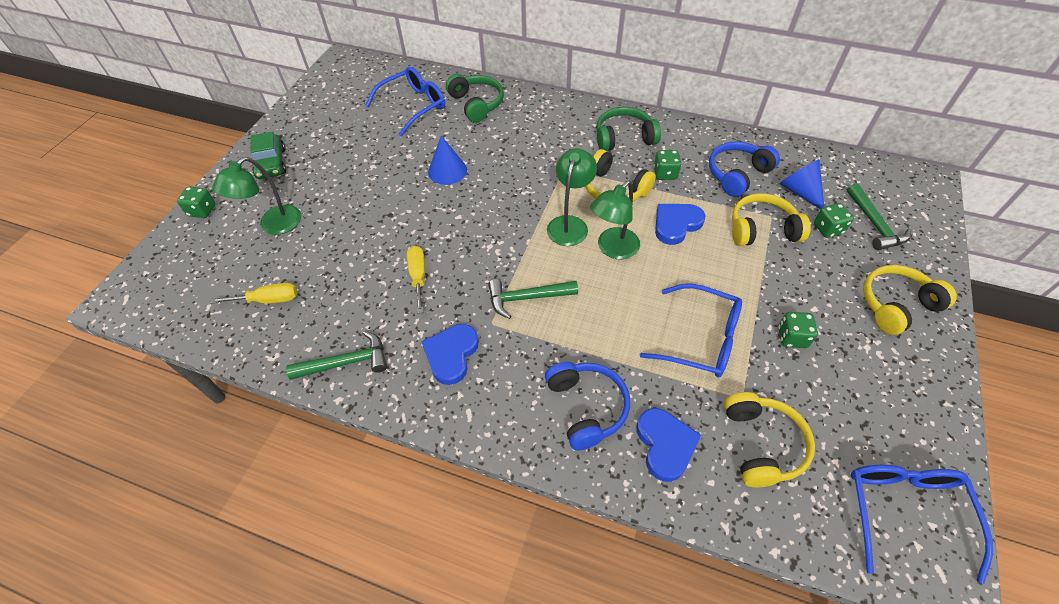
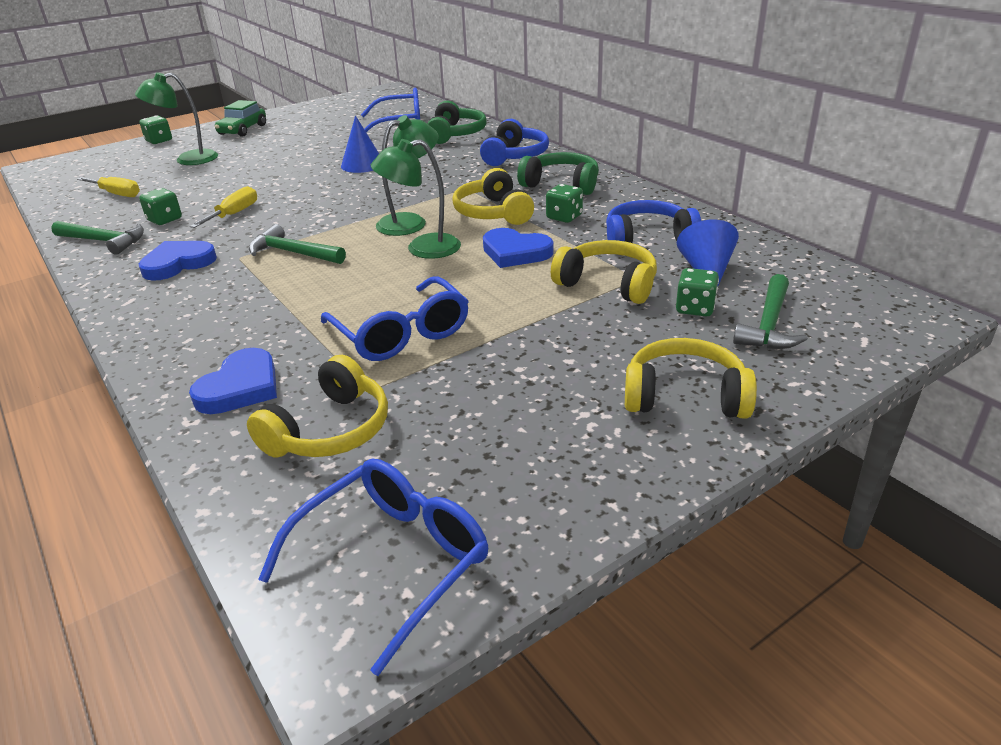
camera: 35 degrees right, 20 degrees down
blue headphones [545,362,630,450] -> blue headphones moved to [480,119,549,166]
blue heart [655,204,706,245] -> blue heart turned 150 degrees counterclockwise [483,228,554,268]
green dice [778,312,818,348] -> green dice moved to [139,188,182,225]

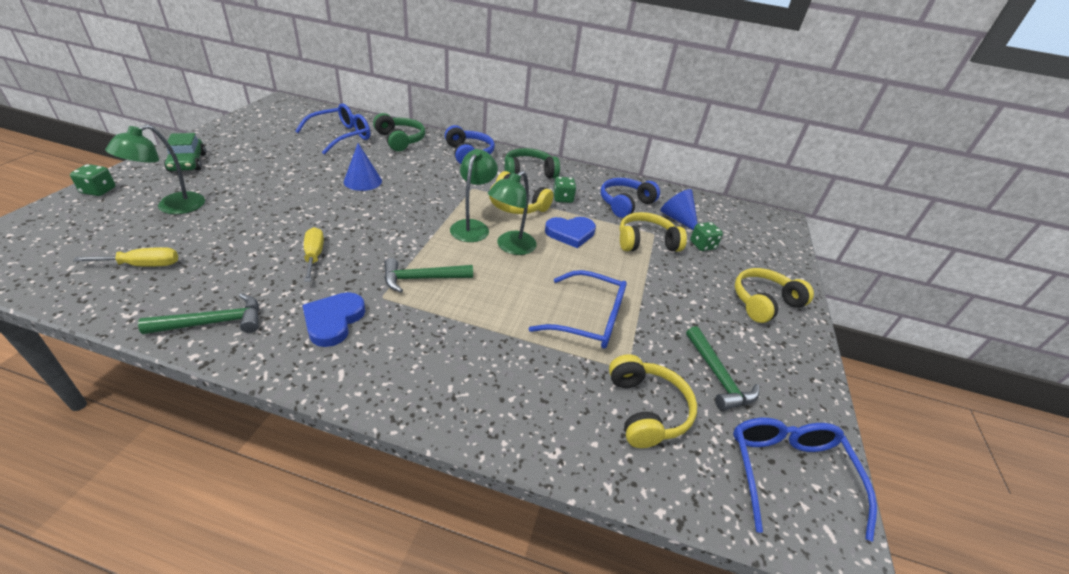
camera: 45 degrees left, 5 degrees up
green dice [139,188,182,225] -> none
blue heart [189,348,277,414] -> none
green hammer [733,274,808,349] -> green hammer moved to [686,326,759,411]

